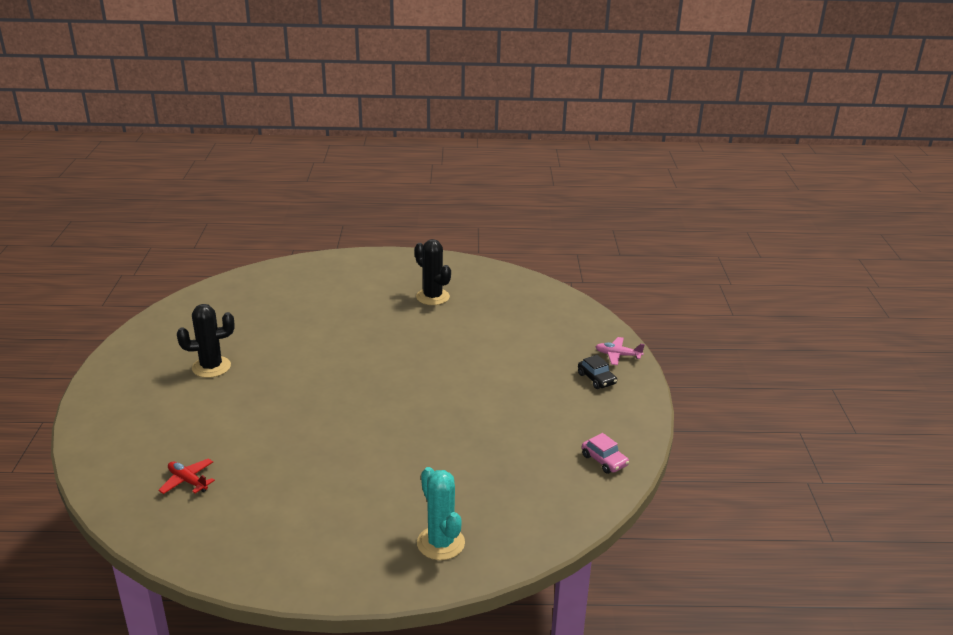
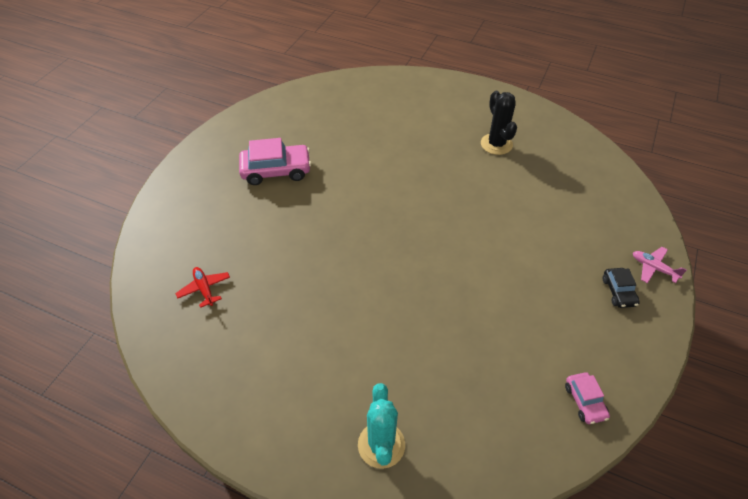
camera: 25 degrees right, 20 degrees up
black cactus [177,304,235,378] -> pink car [239,138,311,185]

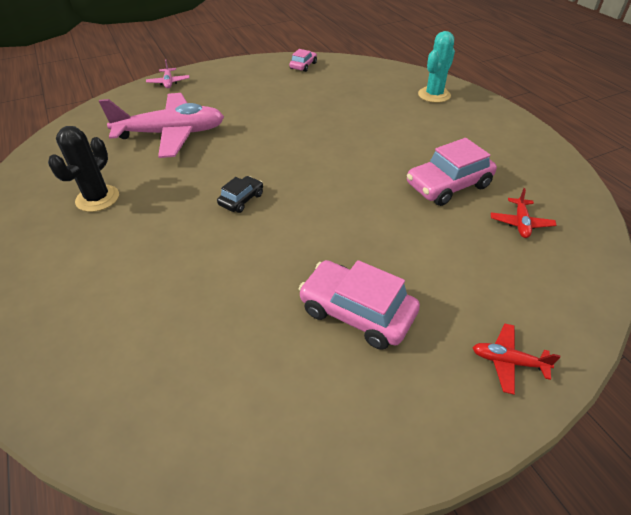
camera: 140 degrees left, 5 degrees down
black car [603,268,640,308] -> black car moved to [217,176,263,213]
none -> pink plane [99,93,224,158]
none -> pink car [407,138,497,206]
none -> red plane [473,324,560,395]

